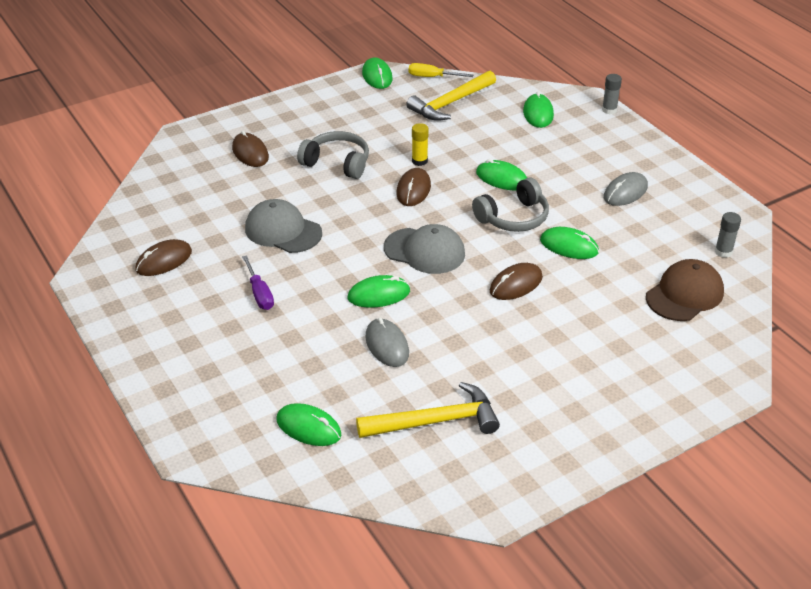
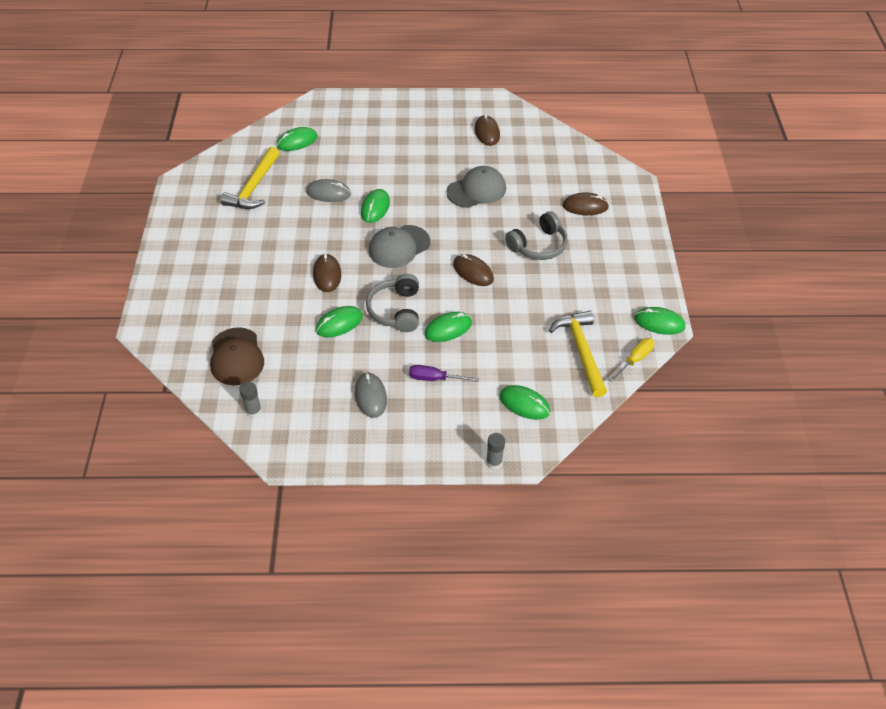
camera: 120 degrees right, 10 degrees up
purple screwdriver [242,255,274,310] -> purple screwdriver moved to [409,365,479,382]
yellow glue stick [412,123,429,166] -> none

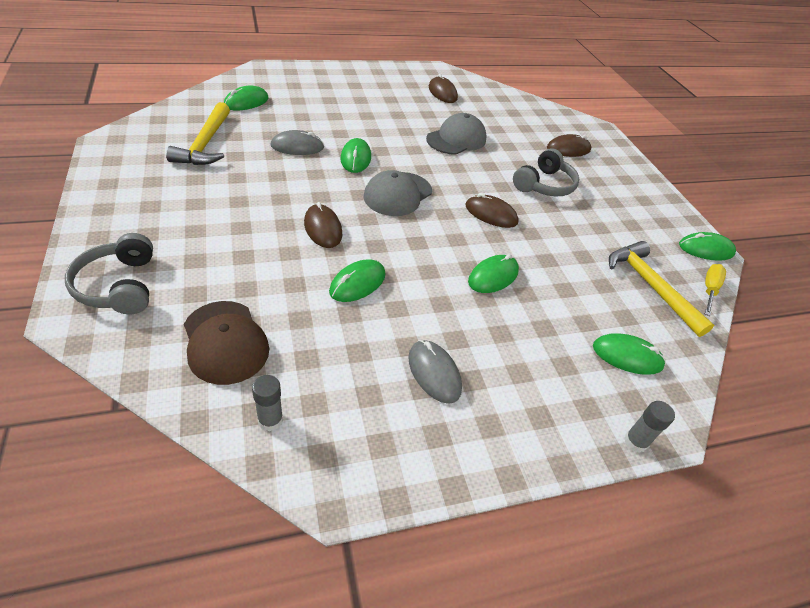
camera: 20 degrees left, 5 degrees down
grey headphones [366,274,419,332] -> grey headphones moved to [65,233,153,314]
purple screwdriver [409,365,479,382] -> none

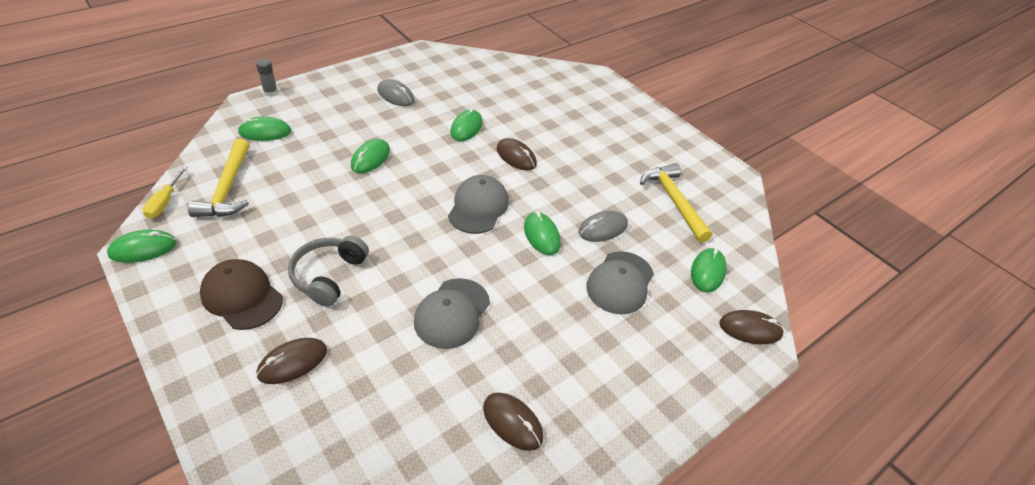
camera: 160 degrees right, 0 degrees up
grey headphones [65,233,153,314] -> none
brown cap [184,301,269,385] -> brown cap moved to [200,259,283,330]
grey glue stick [252,375,283,431] -> none
brown mouse [465,193,519,228] -> brown mouse moved to [719,310,784,344]
yellow hammer [609,241,714,337] -> yellow hammer turned 45 degrees clockwise [188,139,249,217]
none -> grey cap [586,251,654,314]

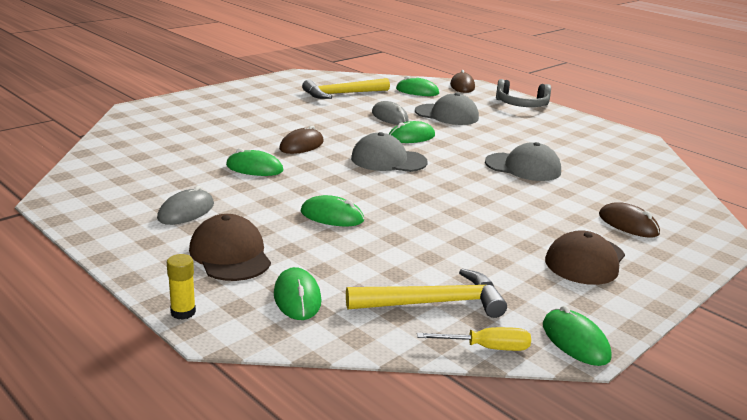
camera: 95 degrees left, 20 degrees down
grey glue stick [256,59,278,97] -> yellow glue stick [167,254,196,320]
grey headphones [288,236,369,307] -> grey headphones moved to [496,79,551,107]
brown mouse [483,393,544,451] -> none
none -> brown cap [189,214,271,281]

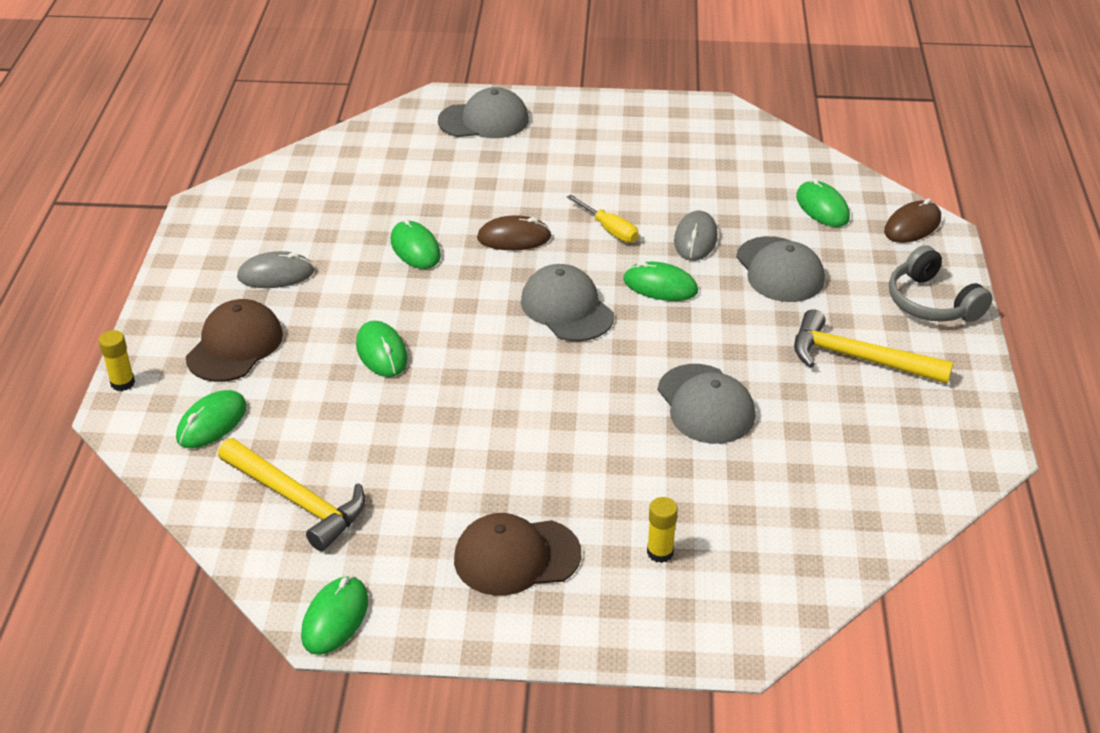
camera: 50 degrees right, 15 degrees up
yellow hammer [302,78,390,99] -> yellow hammer moved to [794,309,954,384]
yellow screwdriver [417,327,531,351] -> yellow screwdriver moved to [567,195,638,243]
brown mouse [599,203,660,238] -> yellow glue stick [647,497,678,563]
none -> grey cap [438,87,529,138]

